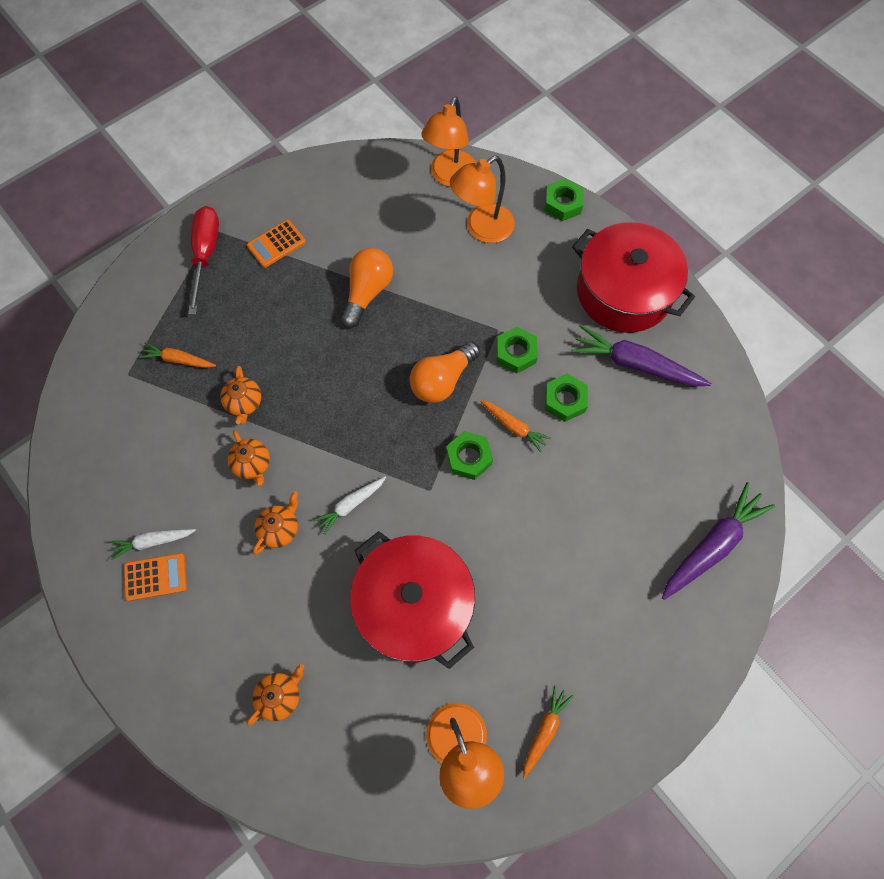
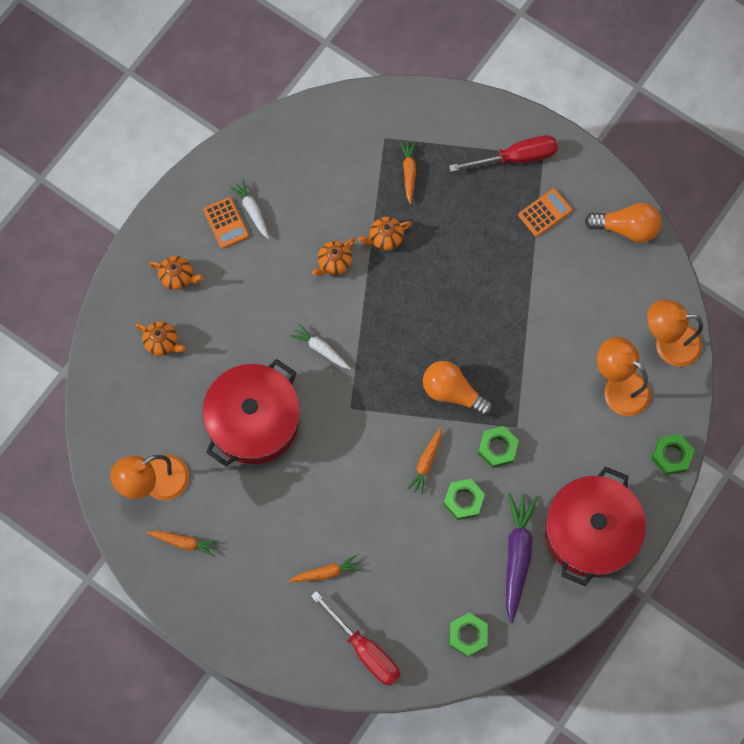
camera: 75 degrees right, 5 degrees up
orange calculator [247,220,306,268] -> orange calculator turned 105 degrees clockwise [518,188,572,237]
orange teapot [253,492,298,555] -> orange teapot moved to [149,256,203,290]
orange light bulb [341,248,393,328] -> orange light bulb moved to [585,203,662,243]
green nut [446,431,493,480] -> green nut moved to [449,613,488,657]
purple carrot [662,482,775,600] -> red screwdriver [311,591,400,686]
none -> orange carrot [289,555,361,582]

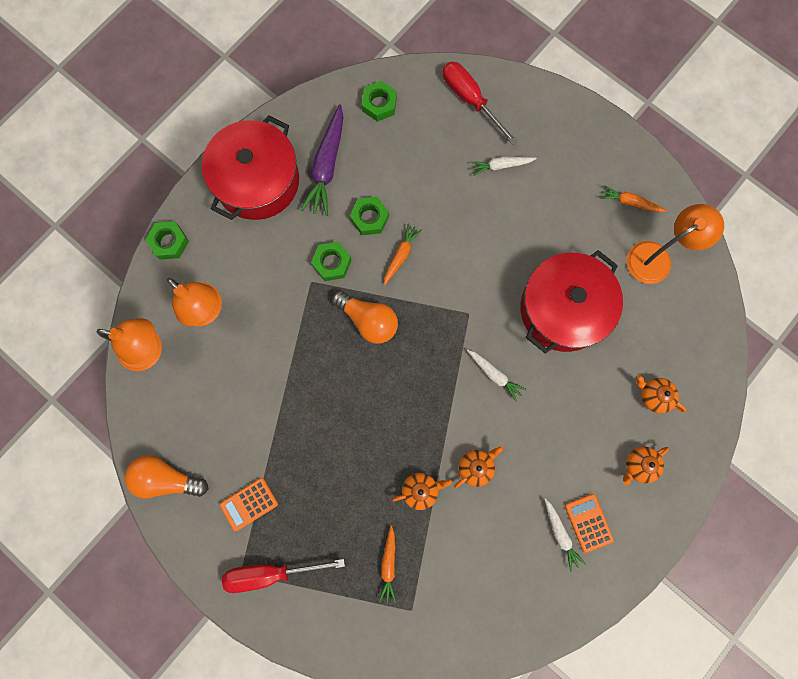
camera: 175 degrees left, 5 degrees up
orange teapot [149,256,203,290] -> orange teapot turned 60 degrees counterclockwise [623,446,669,486]
orange carrot [289,555,361,582] -> white carrot [470,157,537,176]

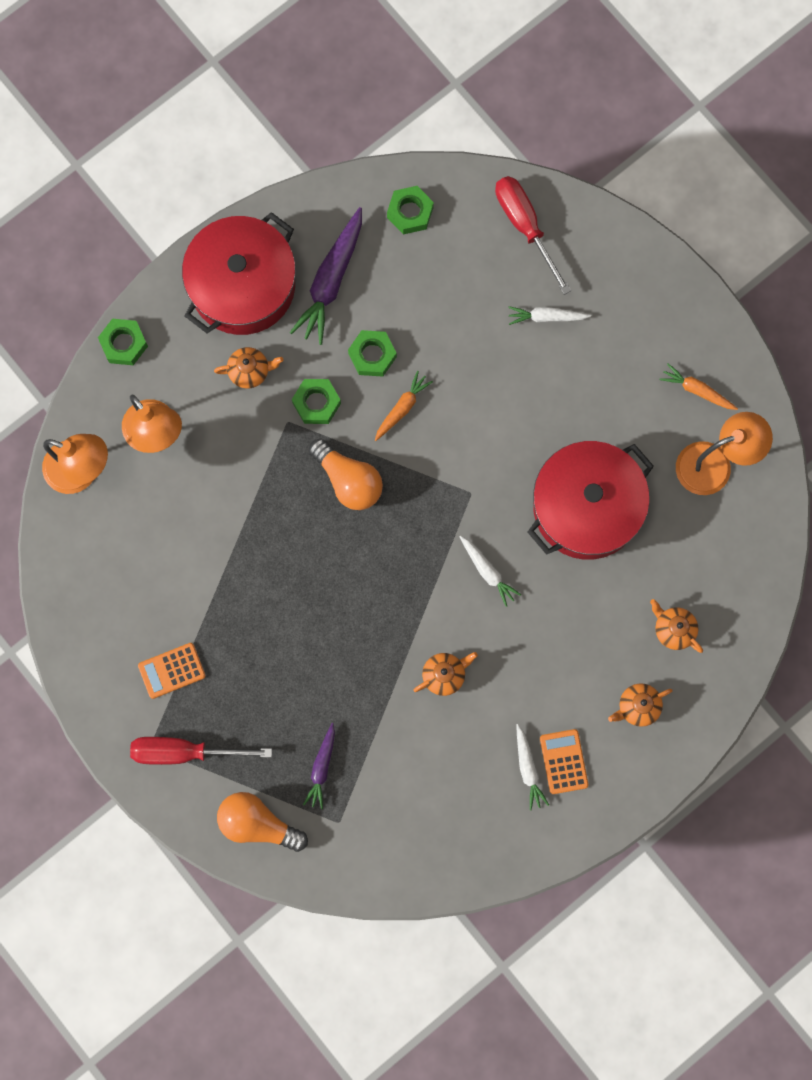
camera: 10 degrees right, 0 degrees up
orange light bulb [125,455,209,498] -> orange light bulb moved to [217,792,308,852]
orange carrot [379,526,396,603] -> purple carrot [303,723,335,809]
orange teapot [392,473,452,510] -> orange teapot moved to [214,347,283,388]

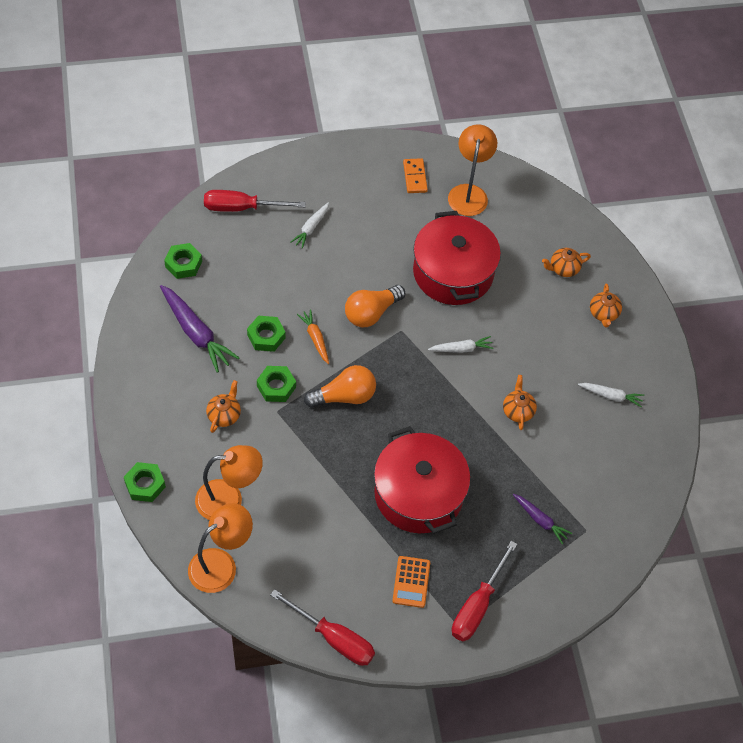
camera: 65 degrees left, 20 degrees down
red pot [182,212,296,335] -> red pot moved to [374,426,471,534]
orange light bulb [217,792,308,852] -> orange light bulb moved to [345,285,405,327]
orange calculator [540,729,589,794] -> none
orange carrot [659,363,738,410] -> orange domino [403,158,428,193]
none -> red screwdriver [270,589,375,666]

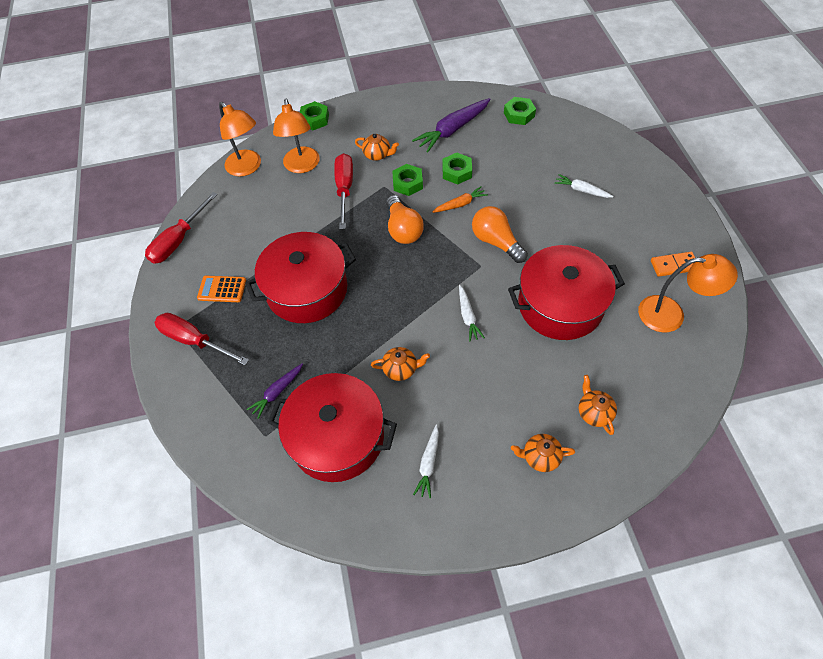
camera: 95 degrees right, 0 degrees up
red screwdriver [204,190,306,212] -> red screwdriver moved to [334,153,353,229]
none -> red pot [268,373,397,482]

